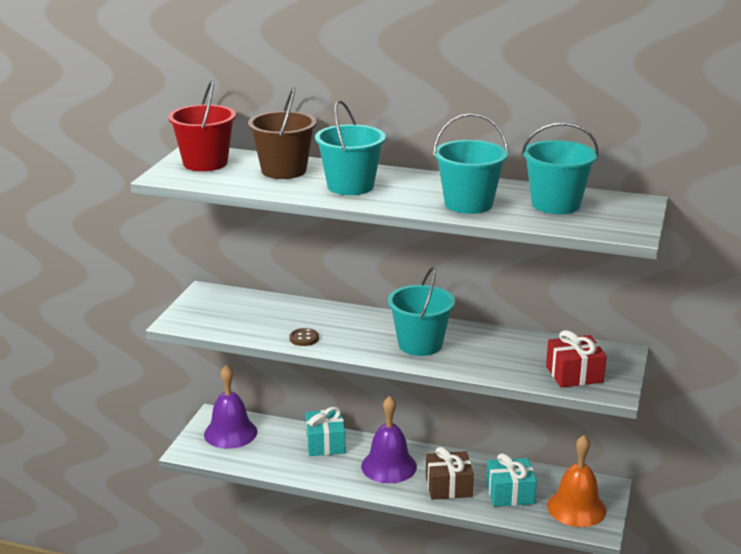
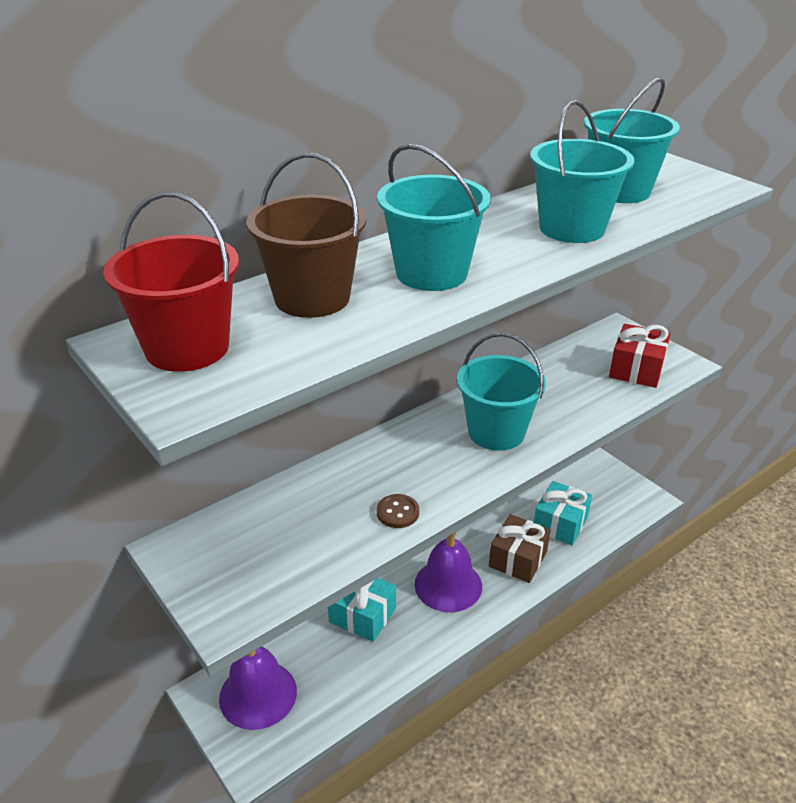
camera: 55 degrees left, 10 degrees up
orange bell [547,435,607,527] -> none

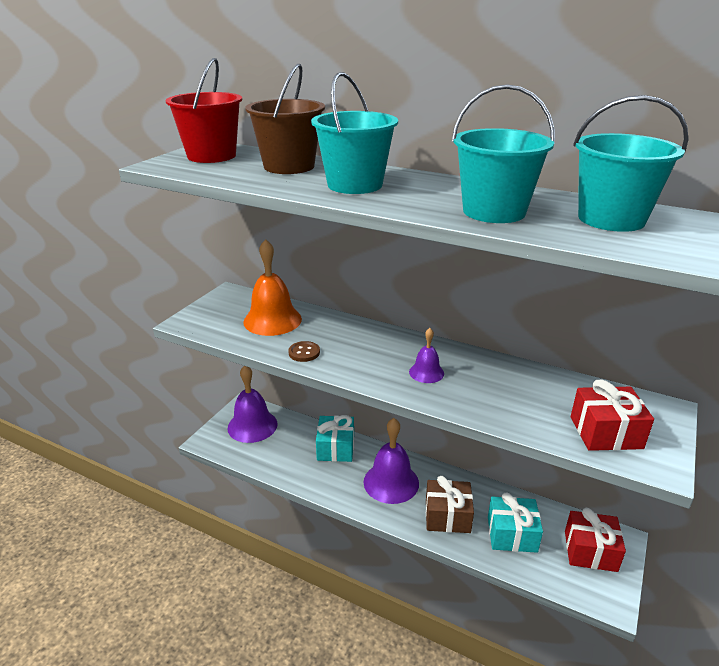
camera: 65 degrees right, 5 degrees down
turquoise bucket [457,333,546,451] -> purple bell [409,328,444,383]
none -> orange bell [243,239,302,336]
none -> red gift [565,508,626,572]

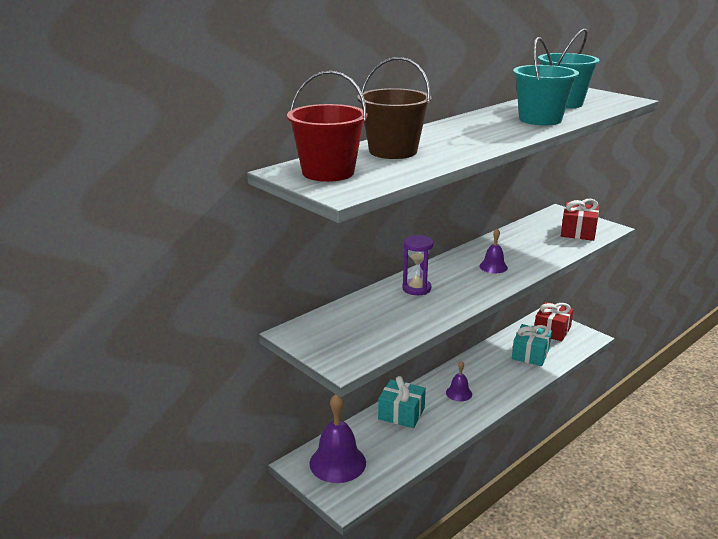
camera: 70 degrees left, 5 degrees down
orange bell [243,239,302,336] -> none
brown button [288,341,320,362] -> none
turquoise bucket [311,72,398,194] -> none
purple bell [364,418,419,504] -> purple bell [446,360,472,401], size x0.53
brown gift [426,476,474,533] -> none
none -> purple hourglass [403,235,434,295]

